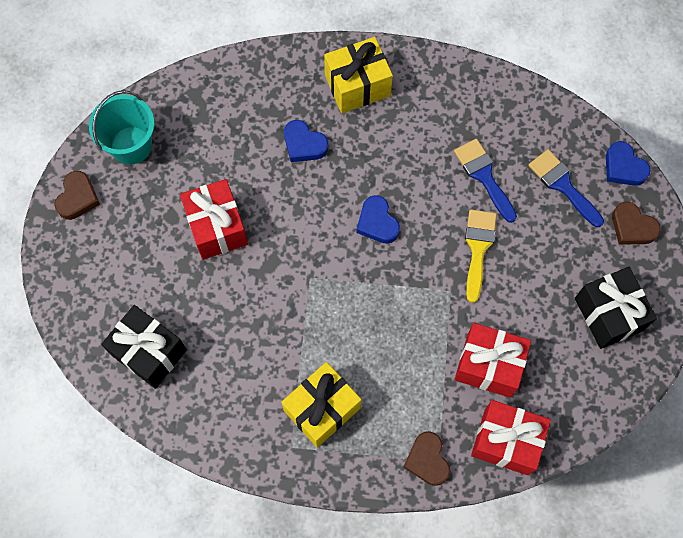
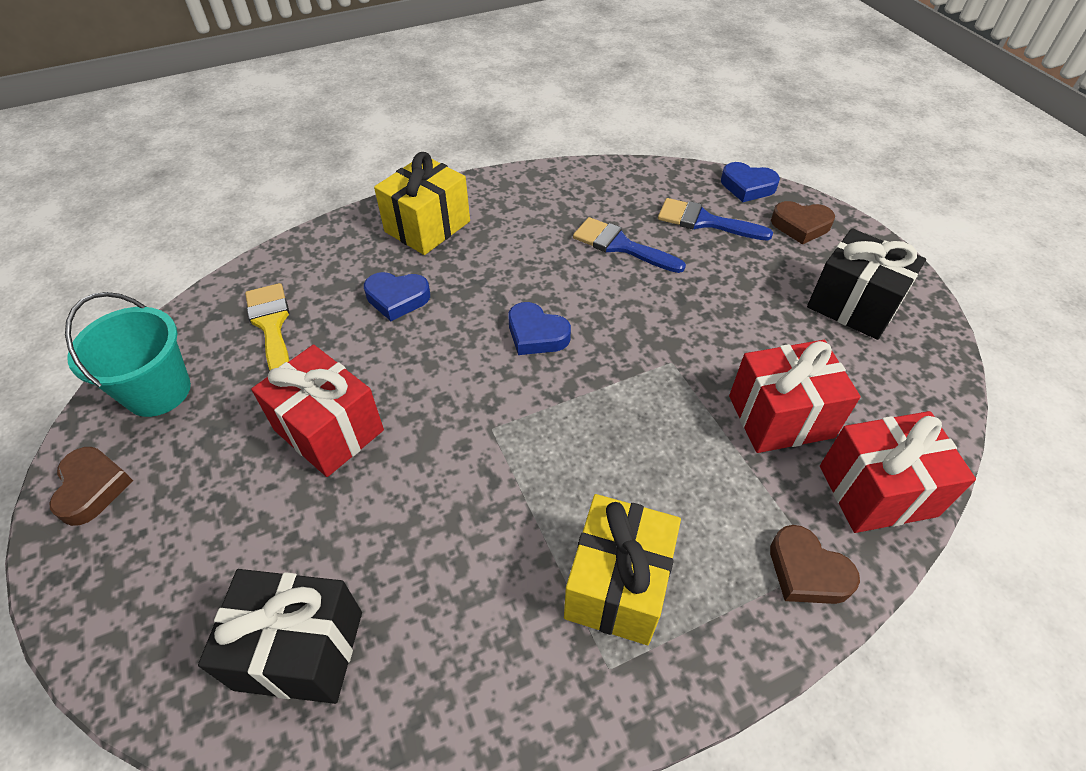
camera: 30 degrees left, 20 degrees down
yellow brush [465,209,497,303] -> yellow brush moved to [245,283,289,370]

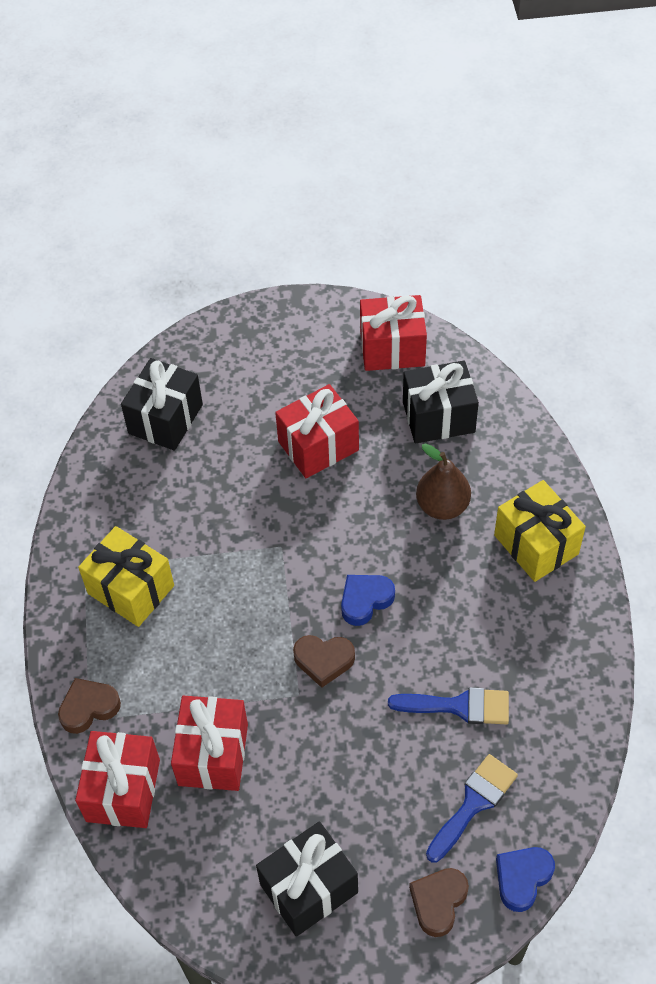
camera: 110 degrees right, 5 degrees up
brown heart [49,447,133,526] -> brown heart moved to [293,635,355,688]
turquoise bucket [65,292,191,417] -> red gift [360,295,427,371]
yellow brush [245,283,289,370] -> black gift [403,361,479,443]
blue heart [364,272,430,321] -> brown pear [416,443,471,520]
blue brush [573,217,686,273] -> blue brush turned 45 degrees clockwise [388,687,509,724]

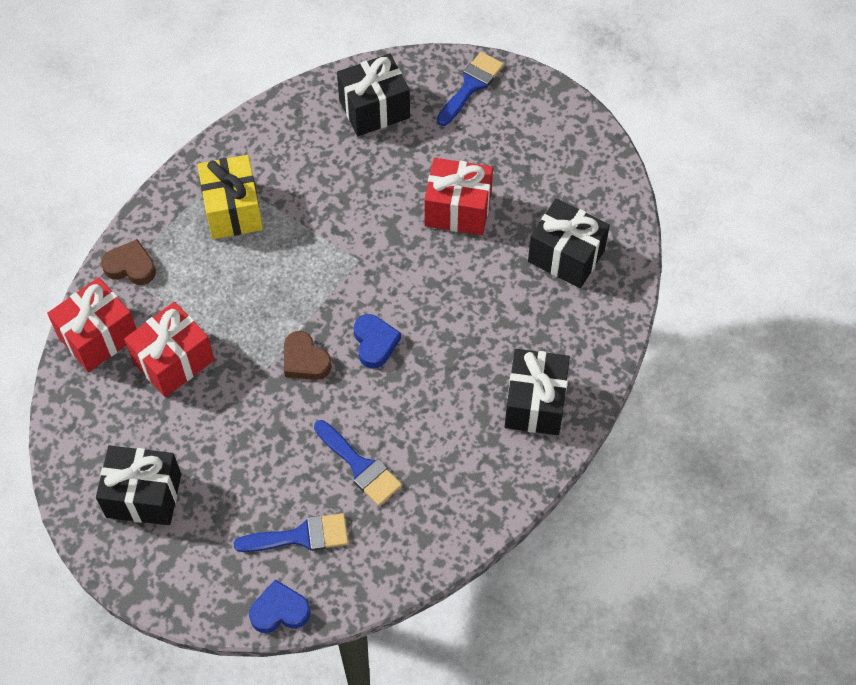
camera: 40 degrees right, 5 degrees up
blue heart [341,575,395,626] -> blue heart turned 75 degrees clockwise [354,314,401,368]
red gift [360,295,427,371] -> none
brown heart [409,868,469,937] -> none
brown pear [416,443,471,520] -> none
yellow gift [494,480,586,582] -> black gift [504,349,570,435]
none -> blue brush [437,52,504,126]

